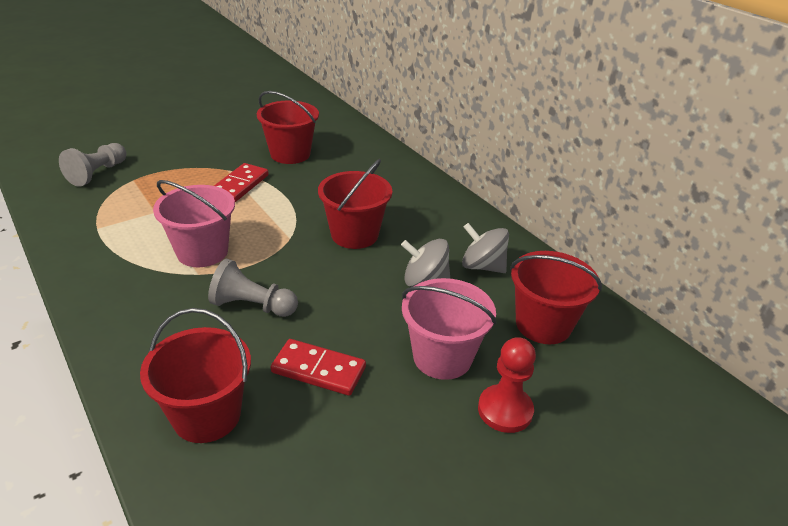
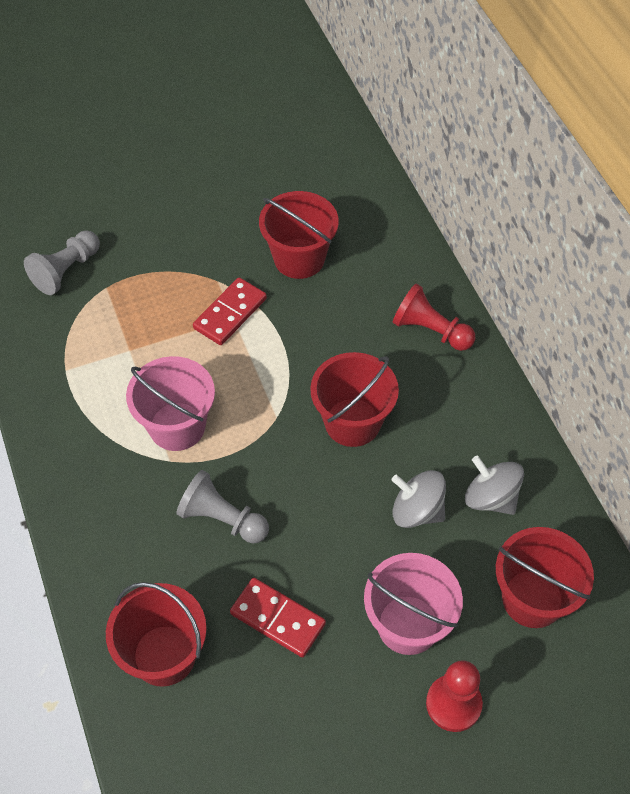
camera: 15 degrees right, 20 degrees up
none -> red pawn [393,283,475,351]

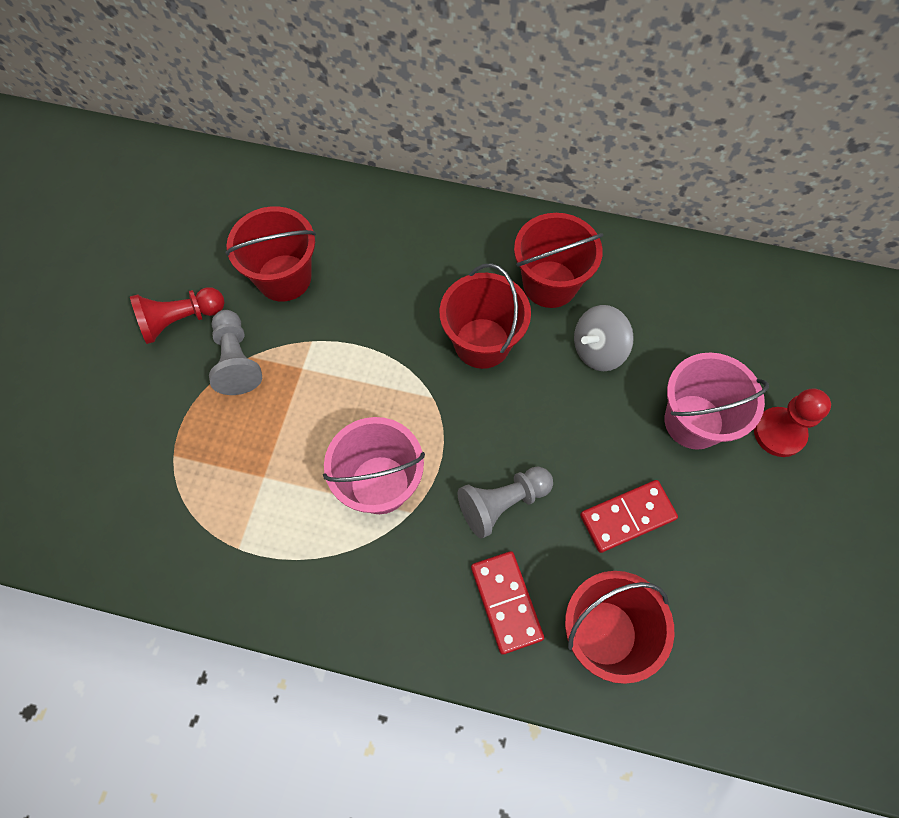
camera: 55 degrees left, 10 degrees up
grey pawn [24,230,100,295] -> grey pawn moved to [209,310,262,395]
red domino [193,277,267,345] -> red domino moved to [471,551,544,655]
red pawn [393,283,475,351] -> red pawn moved to [130,287,224,344]
grey spinning top [465,455,524,515] -> none
red bucket [496,527,594,628] -> red bucket moved to [514,213,603,308]

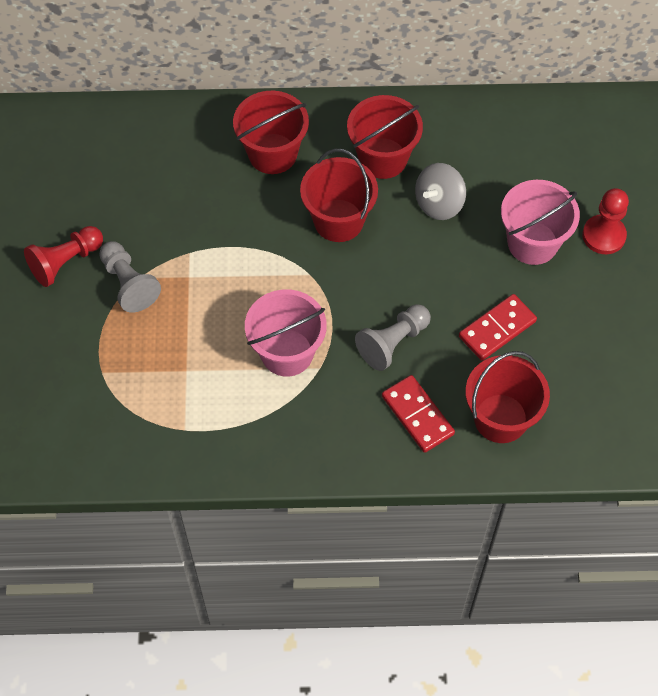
camera: 15 degrees left, 5 degrees down
red bucket [225,206,316,302] -> red bucket moved to [233,91,309,174]

